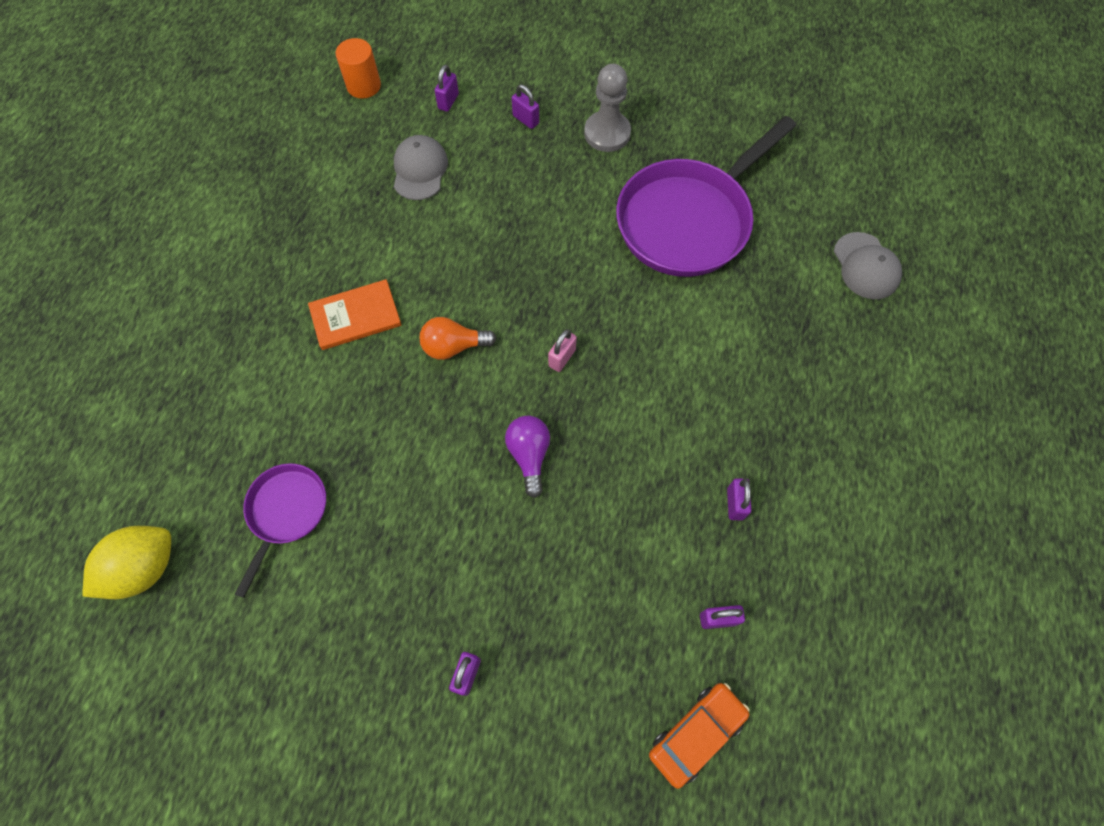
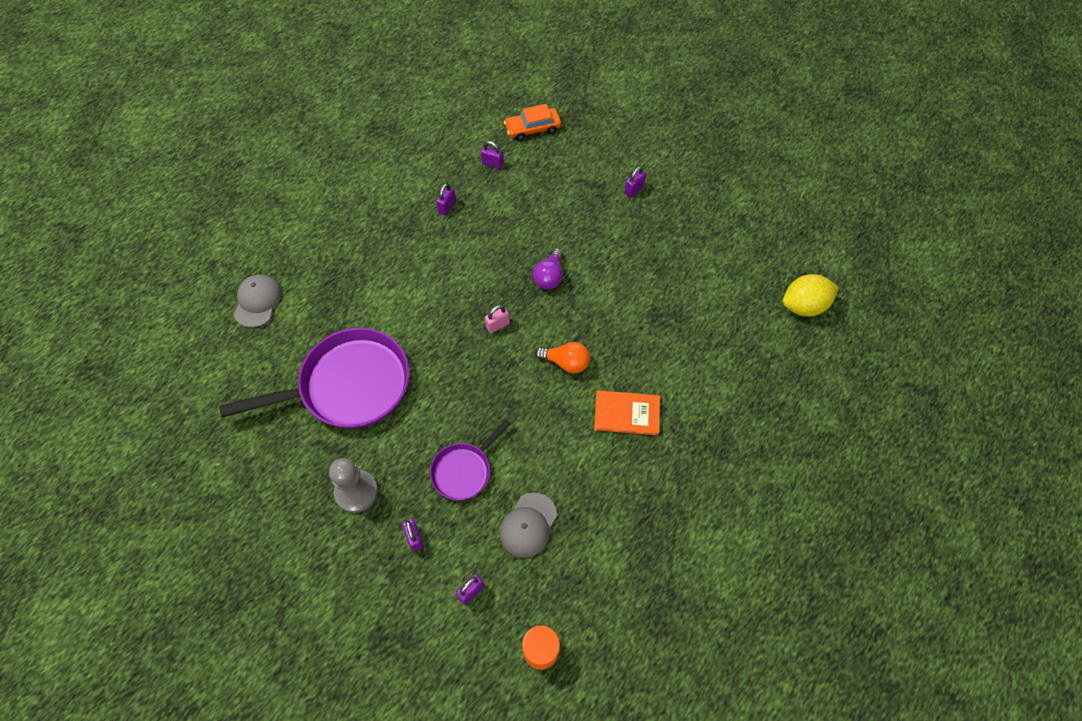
camera: 155 degrees left, 5 degrees down
purple pan [235,463,326,598] -> purple pan moved to [430,419,511,500]

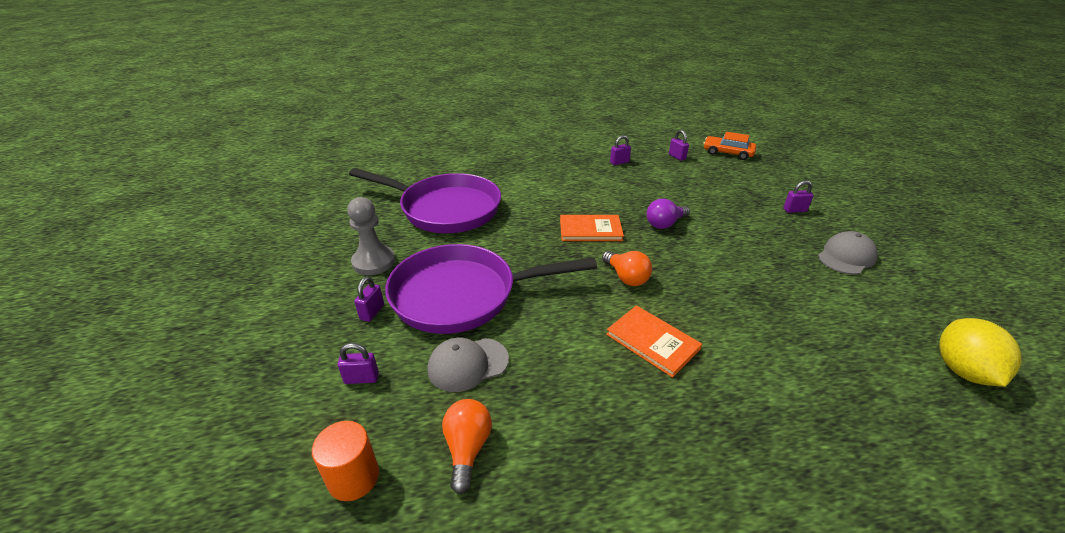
camera: 40 degrees right, 25 degrees down
grey cap [234,274,282,327] -> grey cap moved to [818,231,878,275]
purple pan [430,419,511,500] -> purple pan [385,244,597,334], size x1.93
pink padlock [485,305,510,333] -> orange book [560,215,624,241]
yellow lemon [783,274,839,316] -> yellow lemon turned 75 degrees clockwise [939,318,1022,387]
none -> orange light bulb [442,399,492,494]

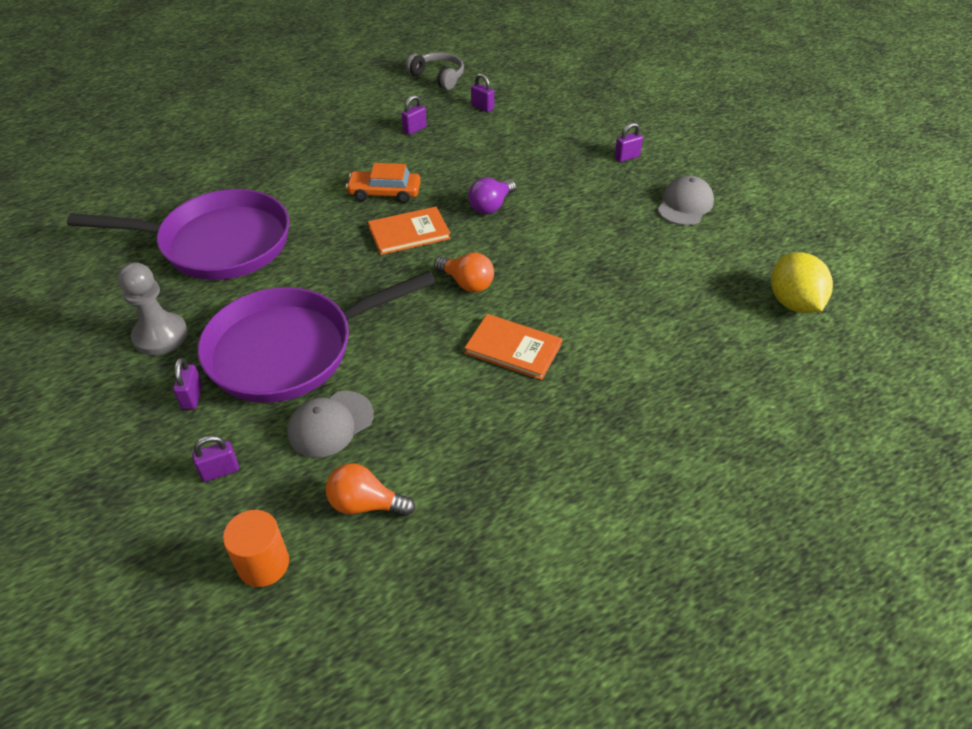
camera: 20 degrees left, 10 degrees up
orange light bulb [442,399,492,494] -> orange light bulb turned 60 degrees counterclockwise [326,464,415,516]
orange car [703,132,756,160] -> orange car moved to [346,163,421,203]
none -> grey headphones [406,52,464,90]

